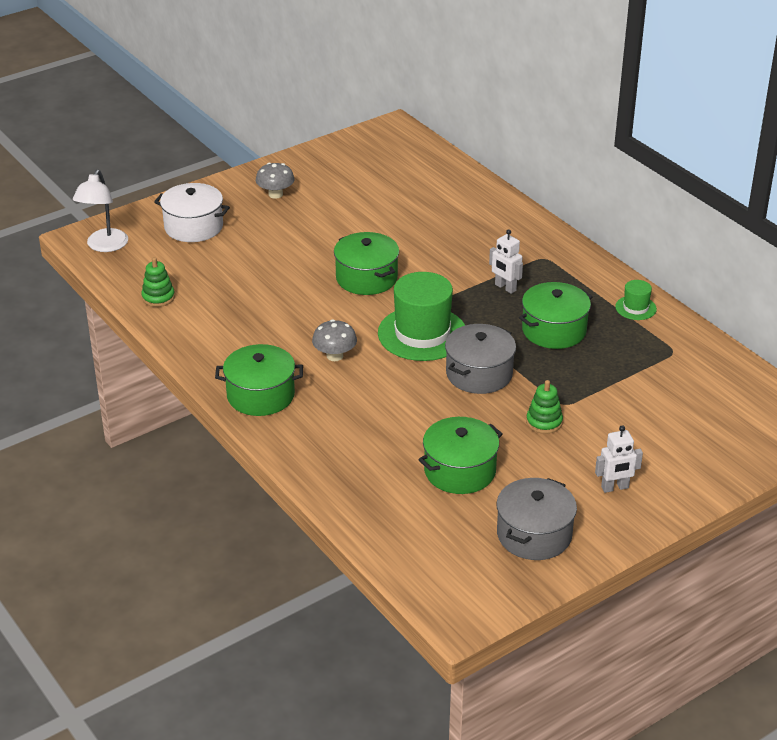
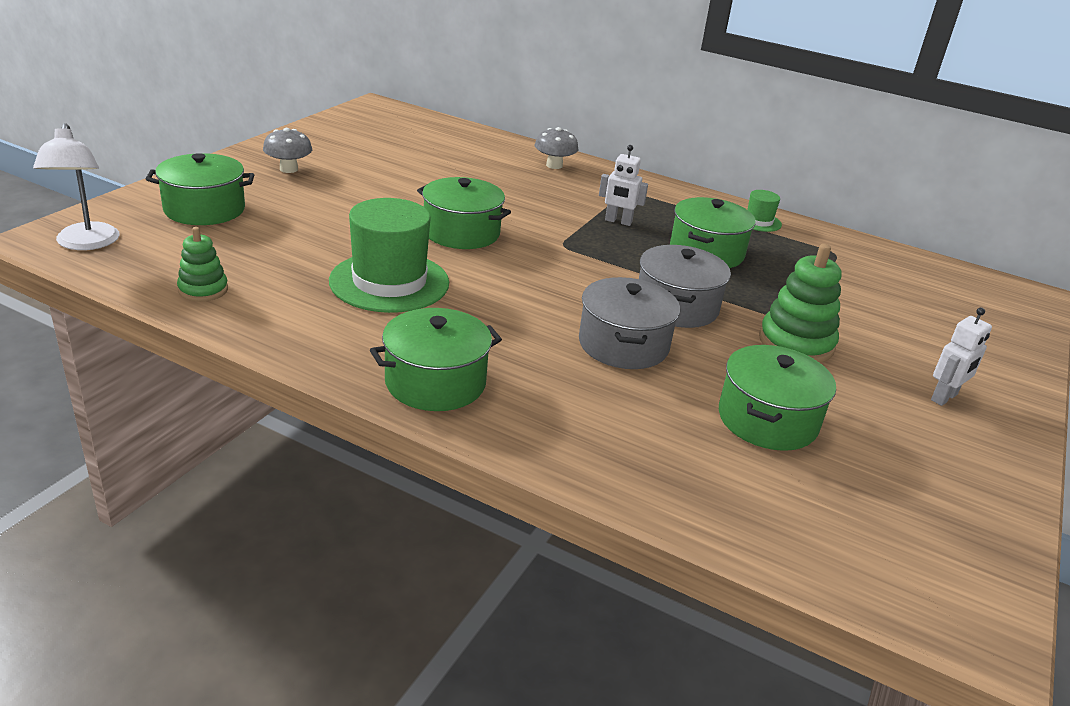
camera: 30 degrees left, 5 degrees down
white pot [154,183,230,242] -> green pot [146,153,254,225]
grey mushroom [312,319,357,361] -> grey mushroom moved to [535,127,578,169]
green hat [378,272,465,361] -> green hat moved to [329,198,449,313]
grey pot [496,478,577,560] -> grey pot moved to [579,277,680,369]
green stacking toy [526,380,563,434] -> green stacking toy [759,244,842,363], size x1.63

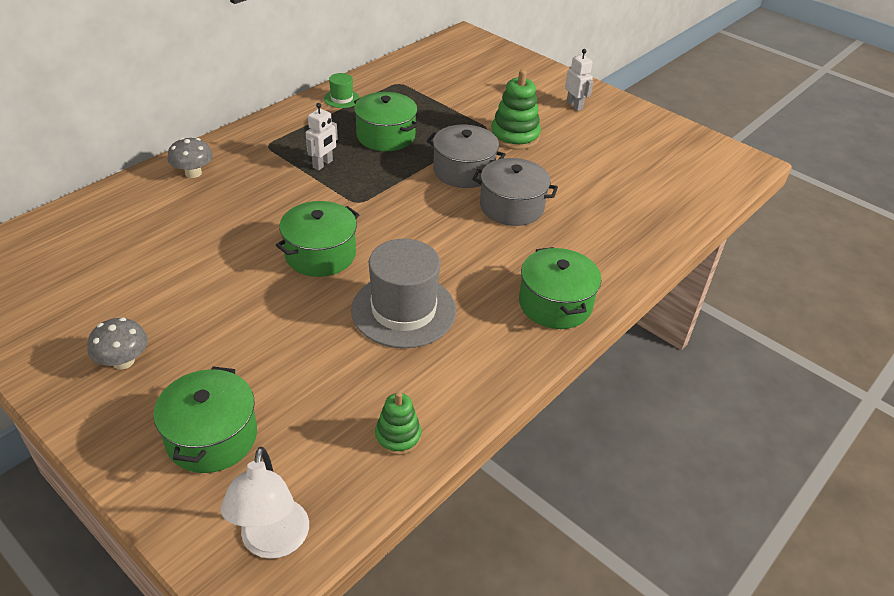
camera: 75 degrees left, 10 degrees up
white lamp [33,123,119,250] -> white lamp turned 90 degrees clockwise [221,447,309,559]
green hat [329,198,449,313] -> grey hat [351,239,456,348]
green pot [719,345,836,451] -> none

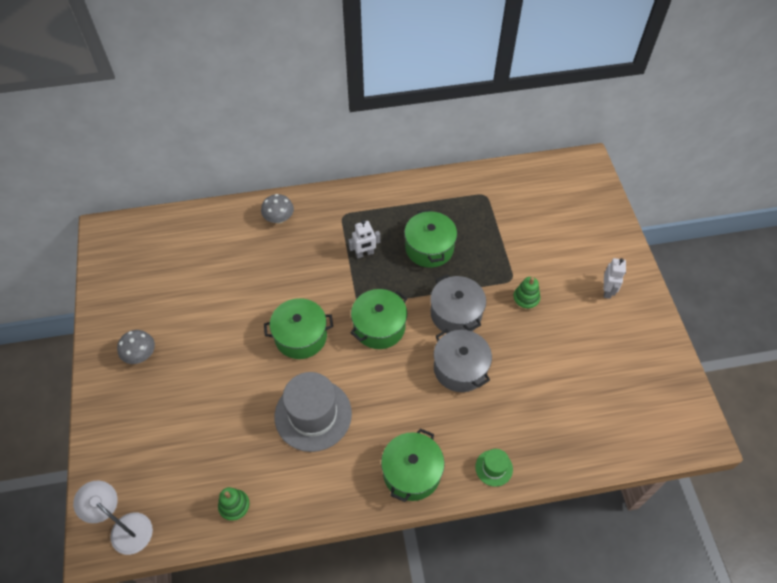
camera: 40 degrees right, 15 degrees up
green pot [153,367,257,473] -> green pot moved to [350,289,407,349]
white lamp [221,447,309,559] -> white lamp turned 90 degrees clockwise [73,480,153,555]
green hat [324,73,360,108] -> green hat moved to [475,449,513,487]
green stacking toy [491,69,541,150] -> green stacking toy [513,277,540,310], size x0.61

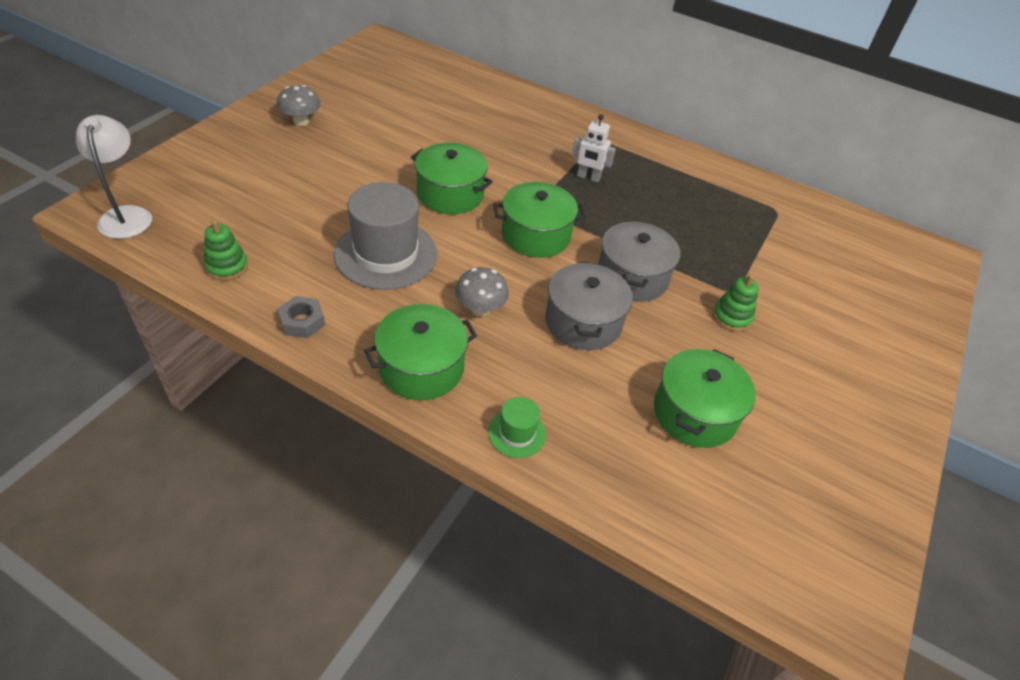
camera: 35 degrees right, 10 degrees down
grey mushroom [261,194,294,224] -> grey mushroom moved to [455,267,509,316]
green pot [404,209,457,268] -> green pot moved to [654,349,756,448]
white robot [604,258,626,299] -> none
none -> grey nut [278,296,325,338]

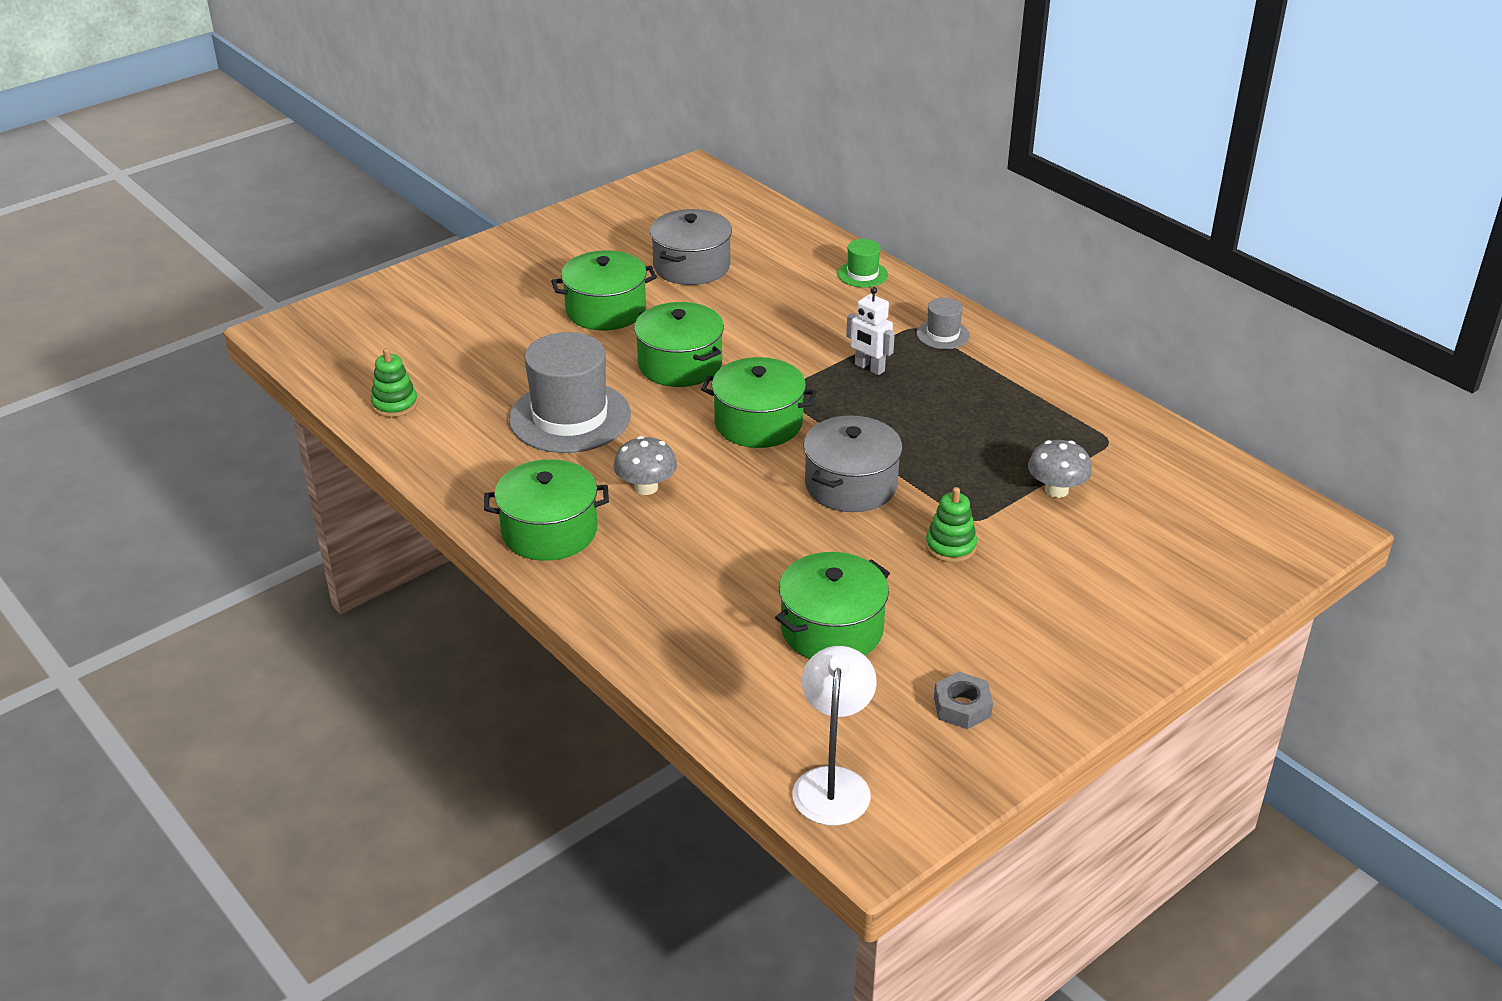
camera: 25 degrees right, 10 degrees down
white lamp [76,115,152,239] -> white lamp moved to [793,646,877,825]
grey mushroom [277,85,321,126] -> grey mushroom moved to [1028,440,1092,498]
grey nut [278,296,325,338] -> grey nut moved to [934,672,993,729]
green hat [488,397,546,458] -> green hat moved to [838,239,888,288]
grey pot [545,262,633,350] -> grey pot moved to [650,209,732,285]
none -> green pot [551,250,657,330]
none -> grey hat [916,298,970,349]

